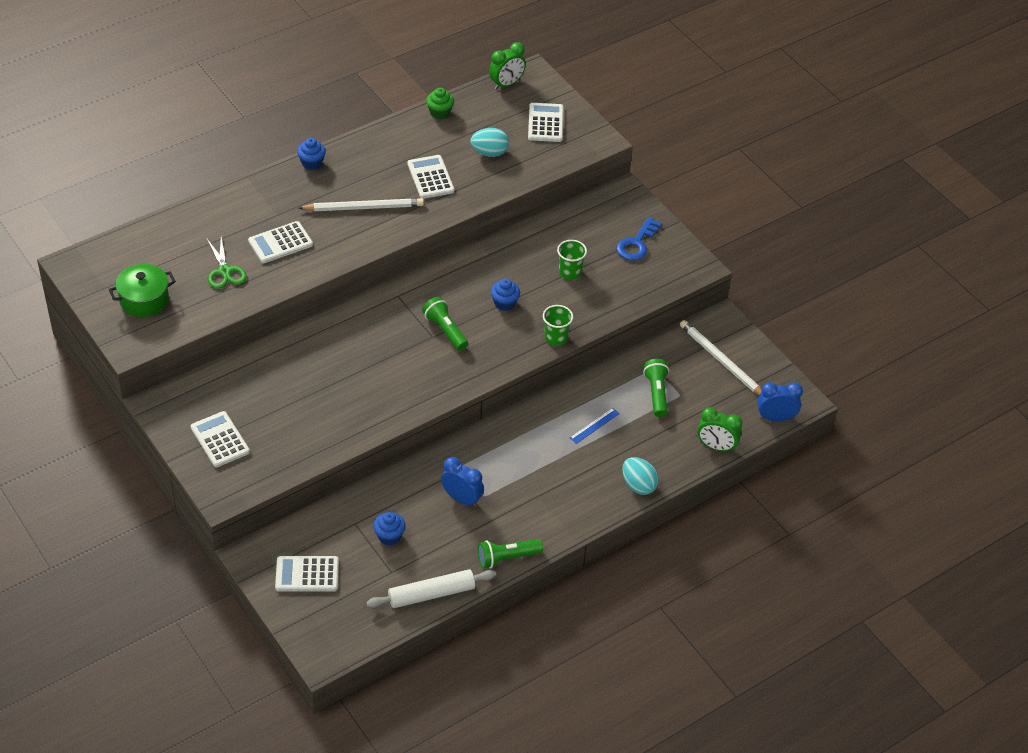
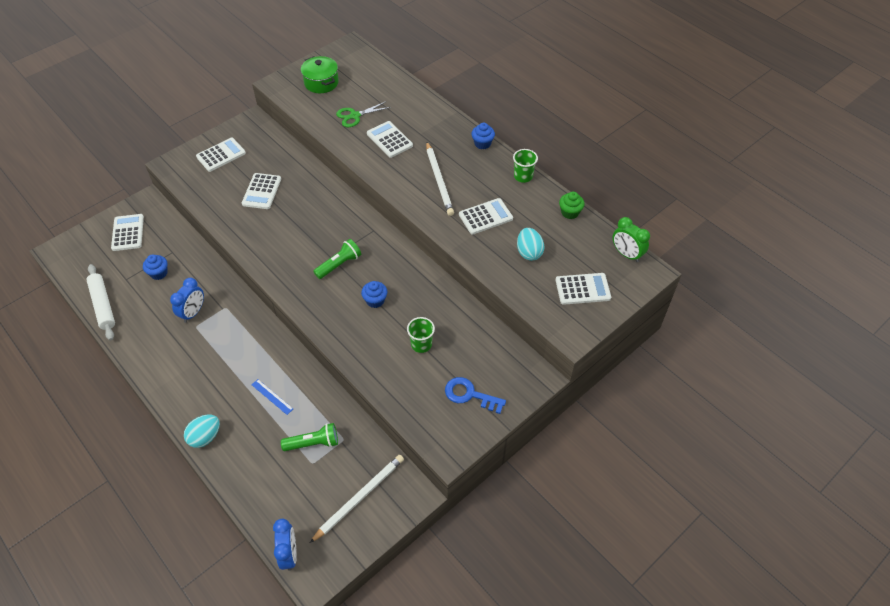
camera: 85 degrees right, 5 degrees up
green flashlight [477,539,543,569] -> none
green cup [543,305,573,346] -> green cup moved to [513,149,538,183]
green clock [697,407,742,452] -> none
none -> white calculator [242,173,281,209]

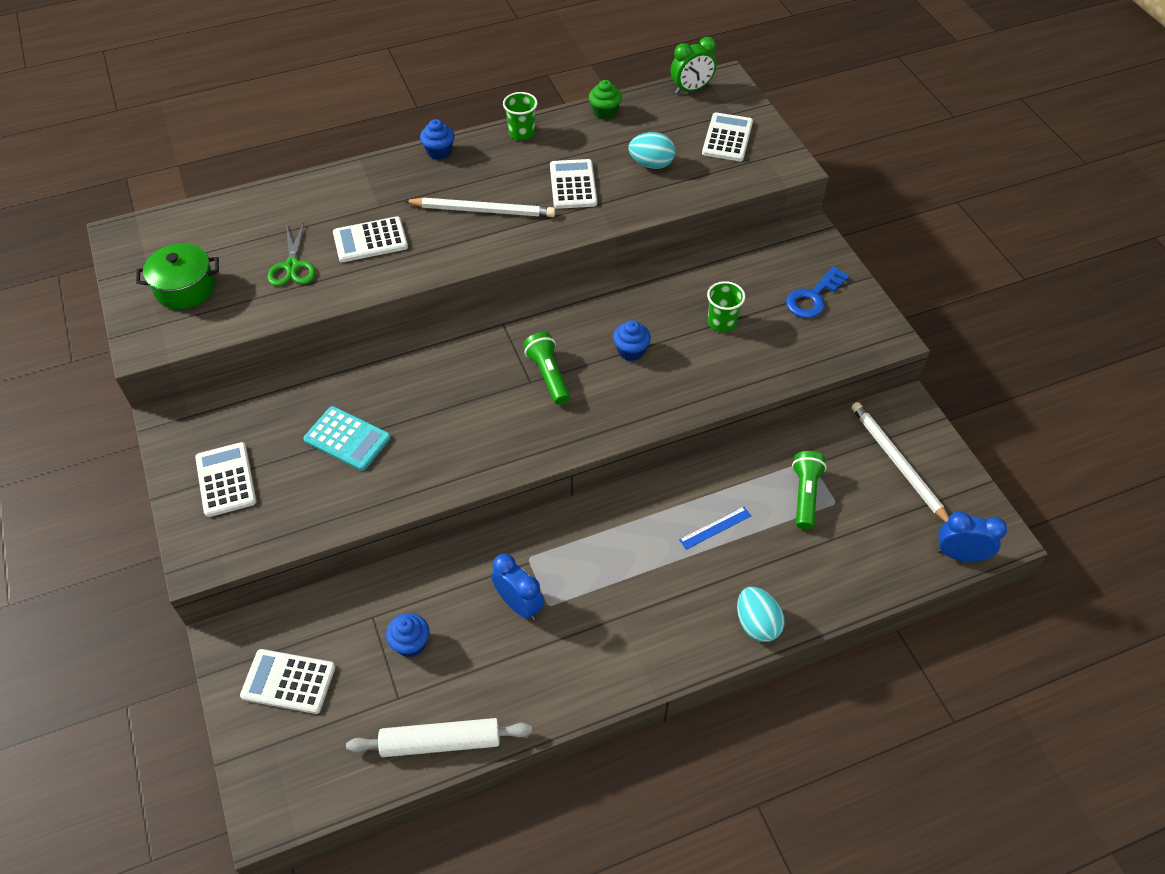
camera: 70 degrees left, 0 degrees up
white calculator [242,173,281,209] -> turquoise calculator [303,406,391,471]

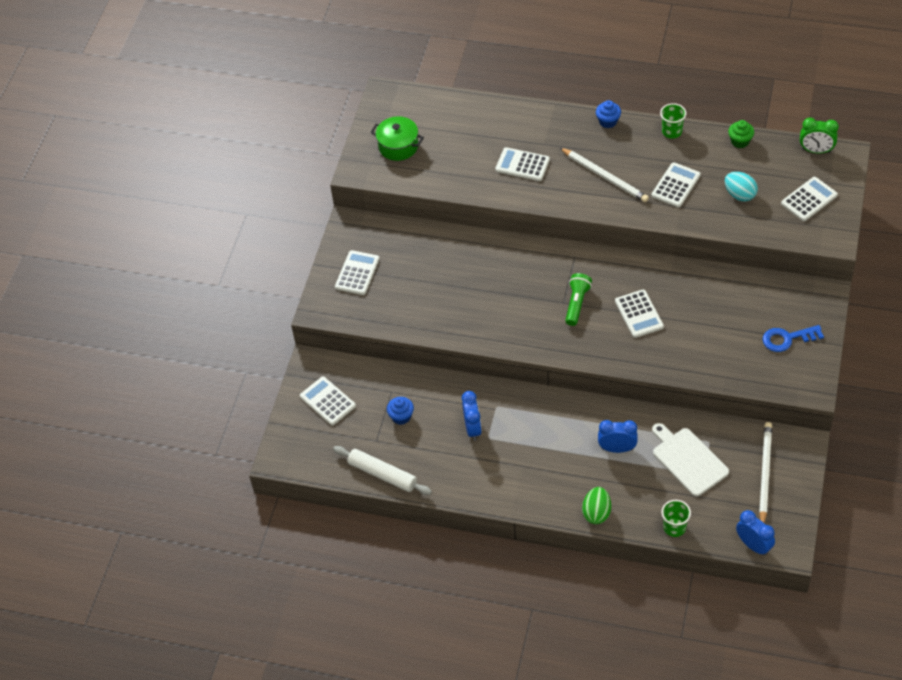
camera: 40 degrees right, 0 degrees up
green scissors [268,222,316,286] -> none
turquoise calculator [303,406,391,471] -> none
blue cupcake [613,320,651,361] -> white calculator [615,290,664,338]
blue ruler [679,507,751,550] -> blue clock [598,420,638,453]
green cup [707,281,745,332] -> green cup moved to [661,500,691,537]
turquoise egg [737,587,785,642] -> green egg [582,487,611,524]
green flashlight [792,451,826,530] -> white cutting board [652,423,729,496]

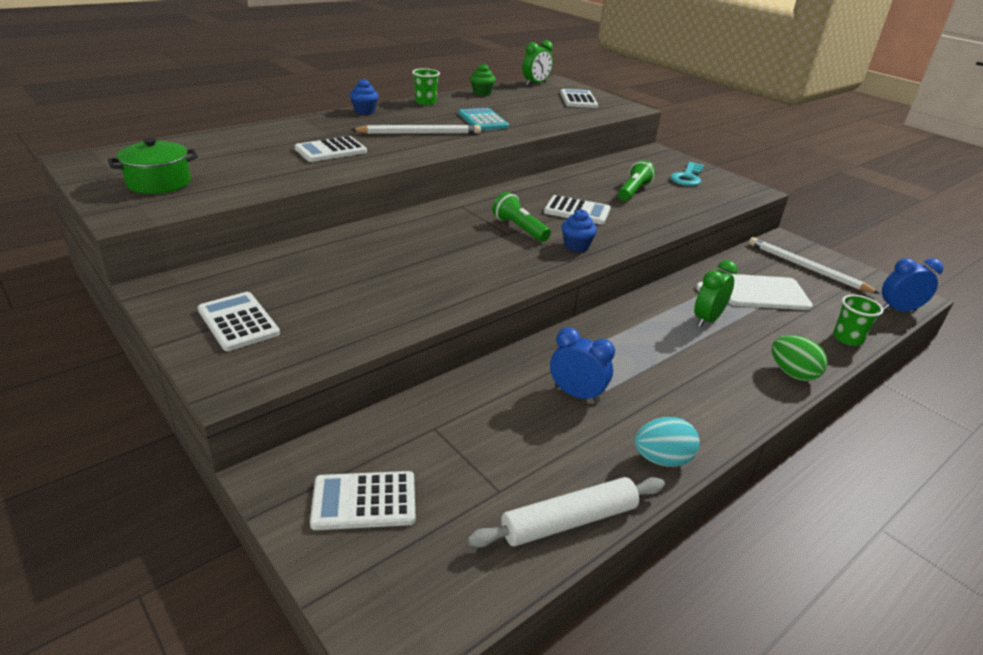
camera: 60 degrees left, 20 degrees down
blue cupcake [387,397,414,425] -> blue cupcake moved to [561,209,597,252]
blue clock [598,420,638,453] -> green clock [694,260,738,327]
white calculator [651,162,701,208] -> turquoise calculator [459,108,509,130]
turquoise egg [725,172,758,202] -> turquoise egg moved to [634,417,700,467]
blue key [762,325,824,352] -> turquoise key [670,162,704,186]
none -> green flashlight [618,160,655,201]

